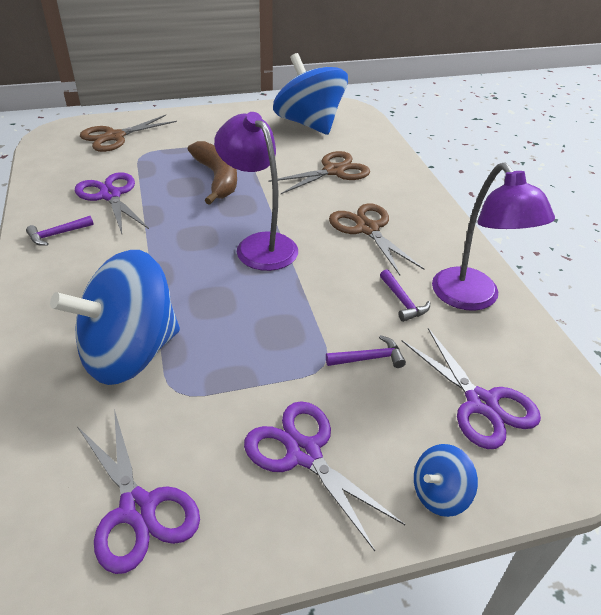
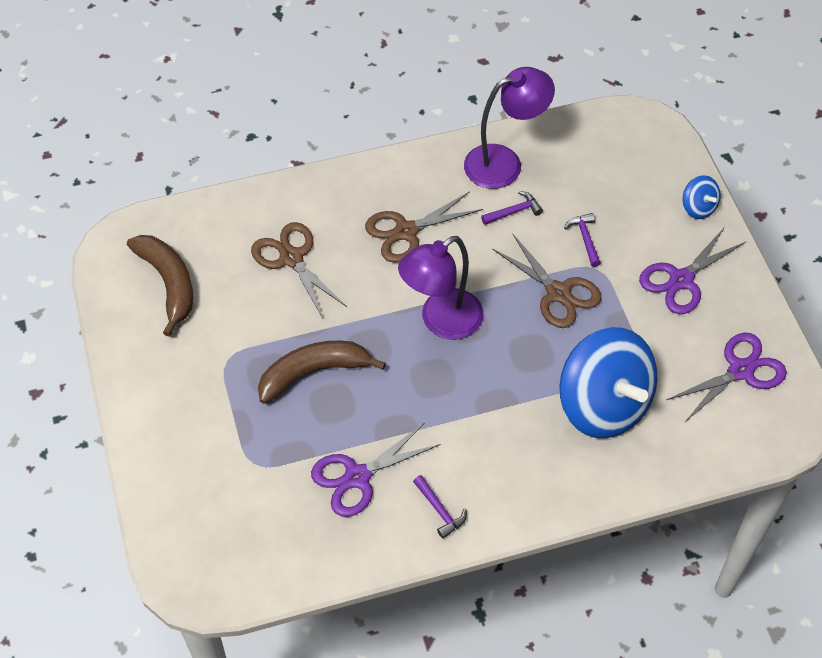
camera: 90 degrees left, 15 degrees up
brown scissors [80,115,177,152] -> brown scissors moved to [492,234,602,328]
blue spinning top [273,53,348,135] -> brown banana [127,235,193,337]
purple scissors [402,328,541,449] -> none

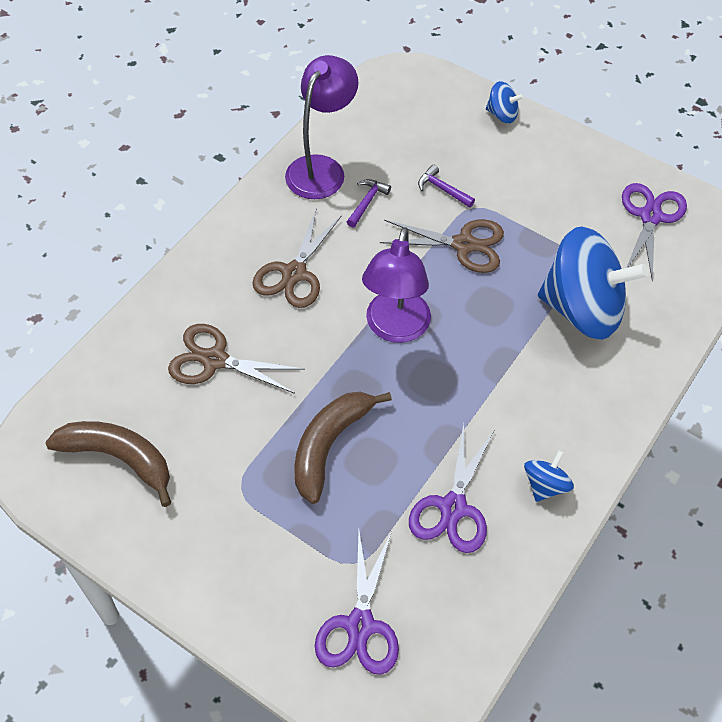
camera: 40 degrees left, 0 degrees up
purple hammer [413,475,467,539] -> blue spinning top [524,450,574,502]
purple scissors [639,227,746,314] -> purple scissors moved to [315,531,399,675]

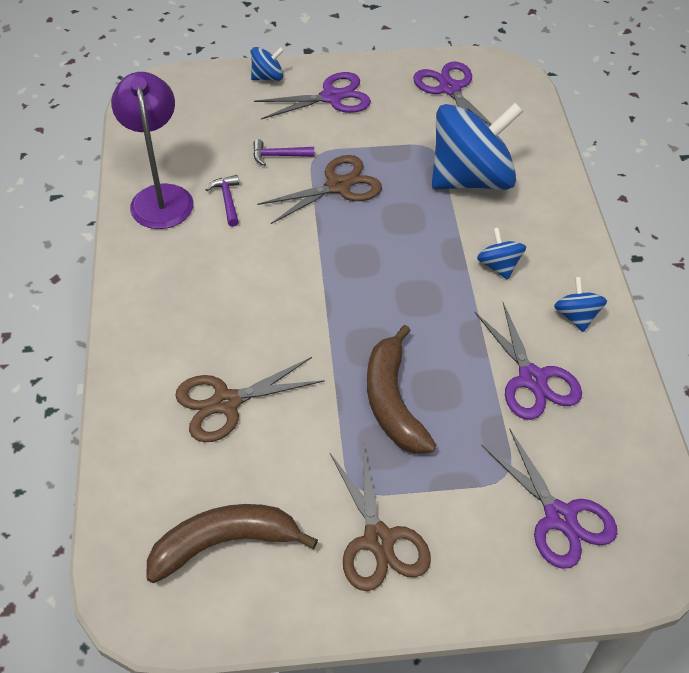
camera: 40 degrees left, 5 degrees down
brown scissors [252,210,342,308] -> brown scissors moved to [330,444,431,591]
purple lamp [362,227,431,343] -> none
none -> purple scissors [254,72,371,119]
none -> blue spinning top [477,227,526,280]

